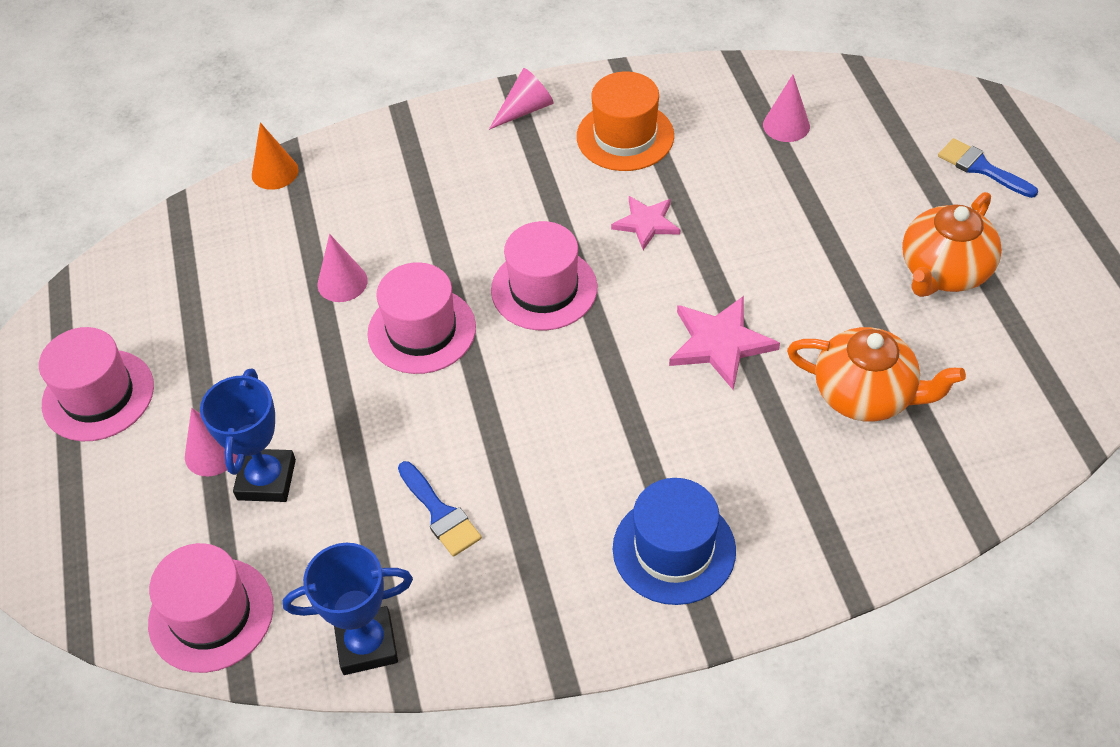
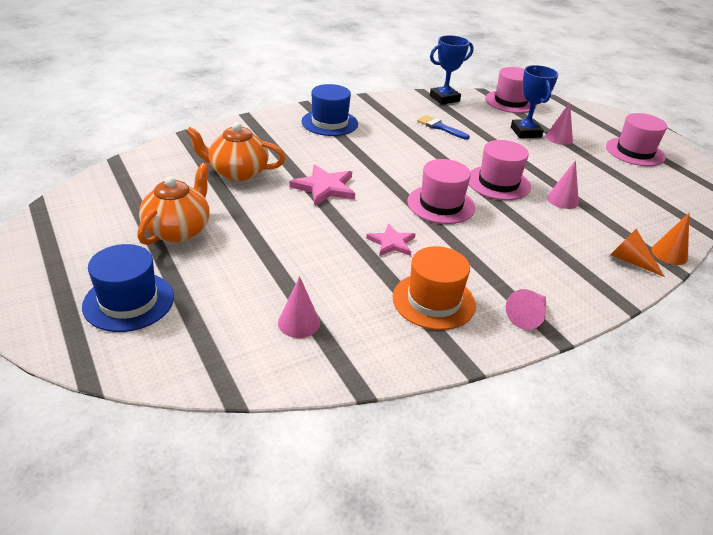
camera: 160 degrees right, 15 degrees down
blue brush [938,138,1038,198] -> blue hat [82,244,174,332]
none -> orange cone [610,229,665,277]

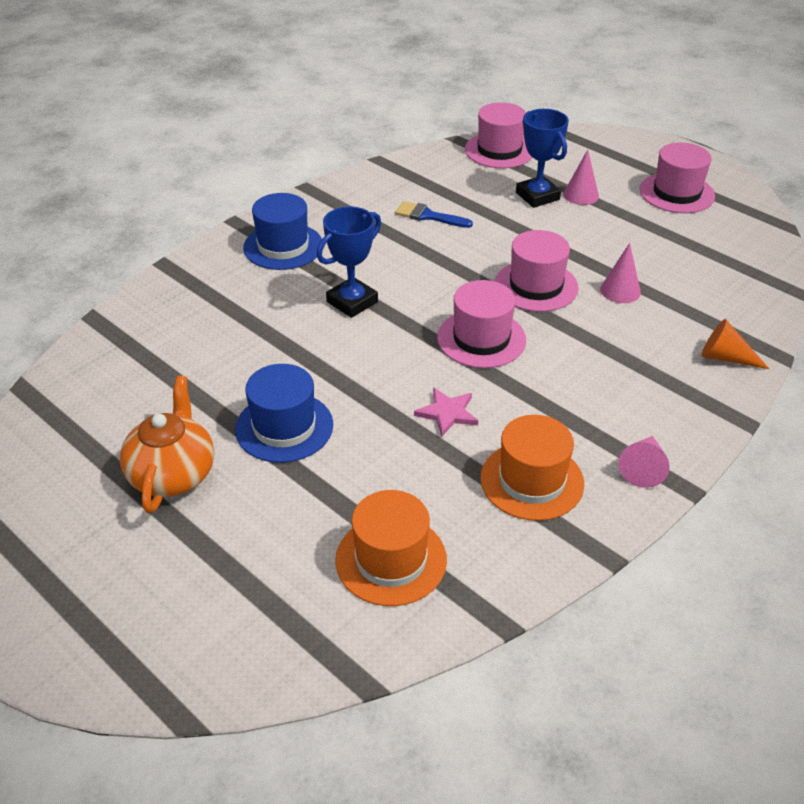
camera: 15 degrees left, 5 degrees up
blue hat [82,244,174,332] -> blue hat moved to [235,364,333,463]
orange teapot [186,122,286,181] -> none
pink cone [278,276,320,338] -> orange hat [335,490,447,606]
pink star [289,164,355,206] -> none
blue trophy [430,35,474,104] -> blue trophy moved to [316,207,381,318]
orange cone [651,212,690,265] -> none

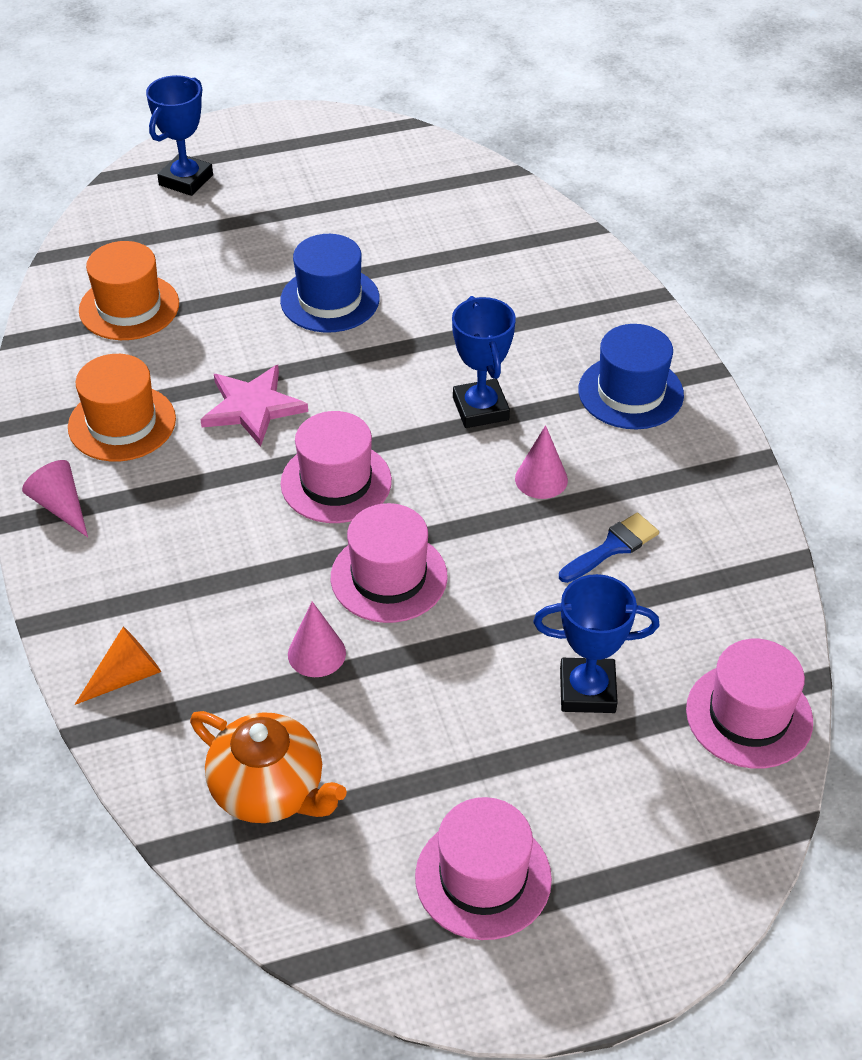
camera: 120 degrees right, 5 degrees up
orange teapot [120,376,214,513] -> orange teapot moved to [190,711,347,823]
pink star [414,387,478,437] -> pink star [200,365,308,447], size x1.50
pink cone [563,149,599,205] -> pink cone moved to [515,425,568,499]
none -> blue trophy [146,75,213,196]

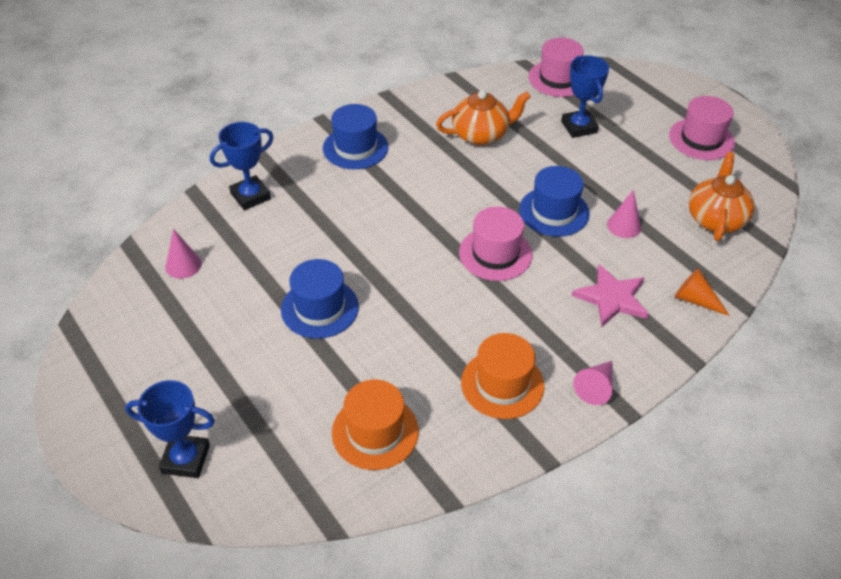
camera: 110 degrees left, 0 degrees up
pink star [200,365,308,447] -> pink star moved to [572,264,649,327]
pink hat [331,503,448,623] -> blue hat [519,166,590,237]
blue trophy [452,296,516,428] -> blue trophy moved to [210,122,274,210]
pink cone [515,425,568,499] -> pink cone moved to [165,229,202,279]
blue brush [559,513,659,583] -> orange teapot [436,90,531,145]

